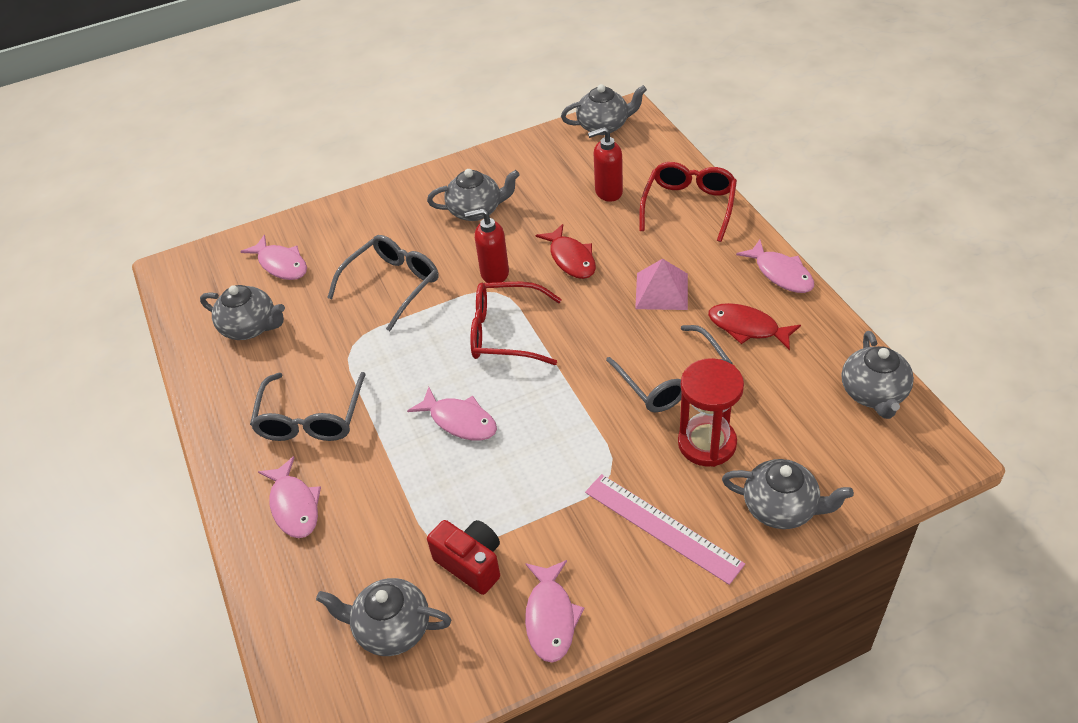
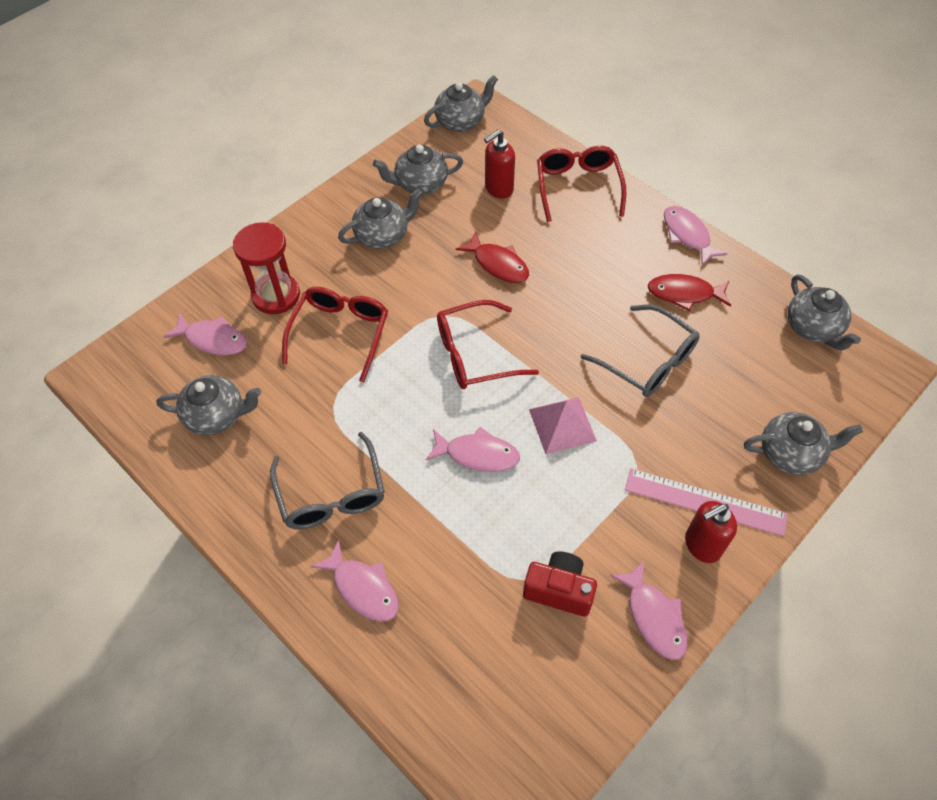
camera: 25 degrees left, 10 degrees up
grey teapot [316,578,451,656] -> grey teapot moved to [373,145,463,195]
grey glasses [327,235,439,331] -> red glasses [282,287,388,383]
red soap dispenser [465,208,509,283] -> red soap dispenser moved to [685,501,737,563]
pink pyramid [635,259,688,310] -> pink pyramid moved to [529,397,597,454]
red hourglass [678,358,744,467] -> red hourglass moved to [233,222,300,314]
pink fish [736,240,814,293] -> pink fish turned 150 degrees counterclockwise [664,206,728,266]

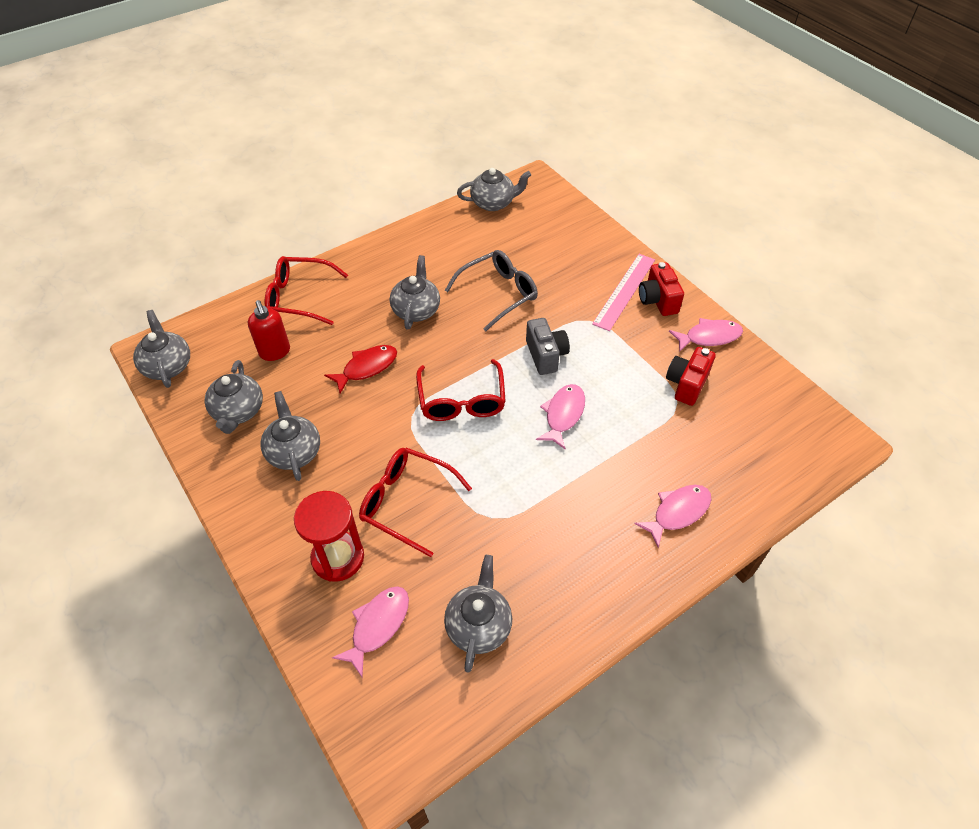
camera: 80 degrees left, 5 degrees down
grey glasses [270,432,385,529] -> none
pink pyramid [529,397,597,454] -> grey camera [526,318,570,375]
red fish [648,274,731,311] -> none
pink fish [664,206,728,266] -> none
red soap dispenser [685,501,737,563] -> red camera [639,262,684,316]
grey teapot [744,412,863,475] -> grey teapot moved to [390,255,440,330]

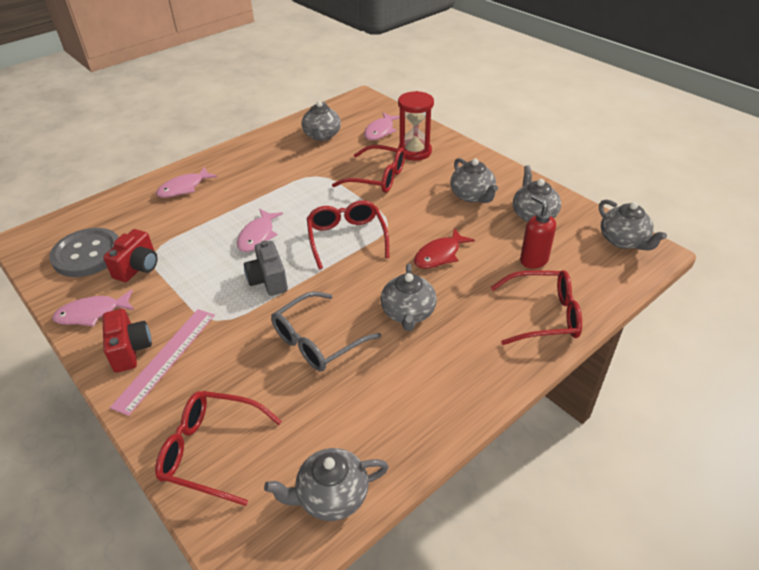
camera: 175 degrees right, 10 degrees down
none -> grey button [49,228,119,277]
none -> red glasses [155,391,282,506]

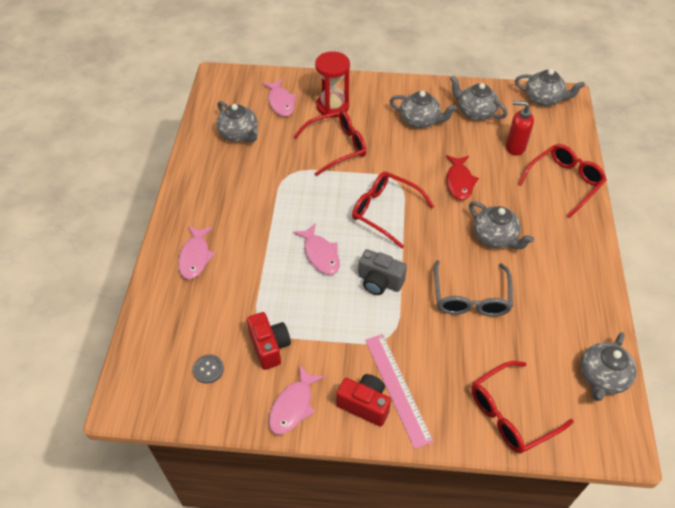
camera: 45 degrees left, 10 degrees up
grey button [49,228,119,277] -> grey button [193,354,224,384], size x0.43

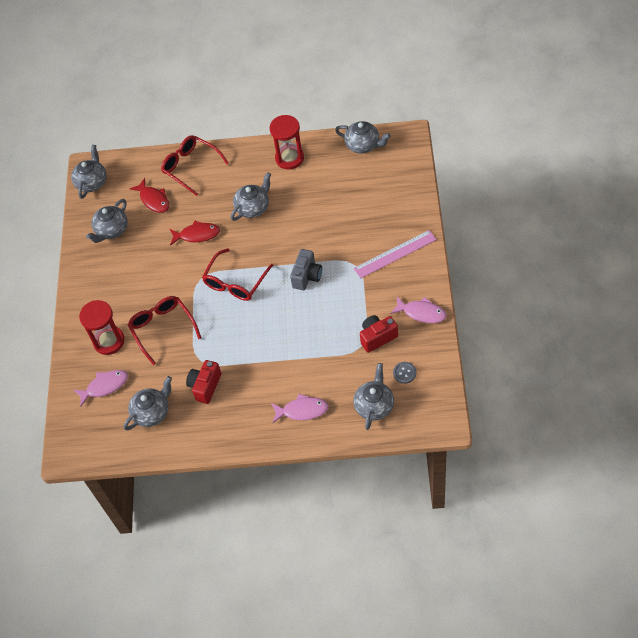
camera: 90 degrees left, 5 degrees up
pink fish [293,223,340,275] -> none
red camera [336,374,391,427] -> red camera moved to [186,360,221,404]
grey teapot [390,91,457,128] -> grey teapot moved to [353,363,394,430]
grey glasses [434,260,513,317] -> none
red glasses [471,361,574,454] -> none
red soap dispenser [506,101,534,156] -> red fish [130,178,169,213]
none -> red hourglass [270,115,304,170]

